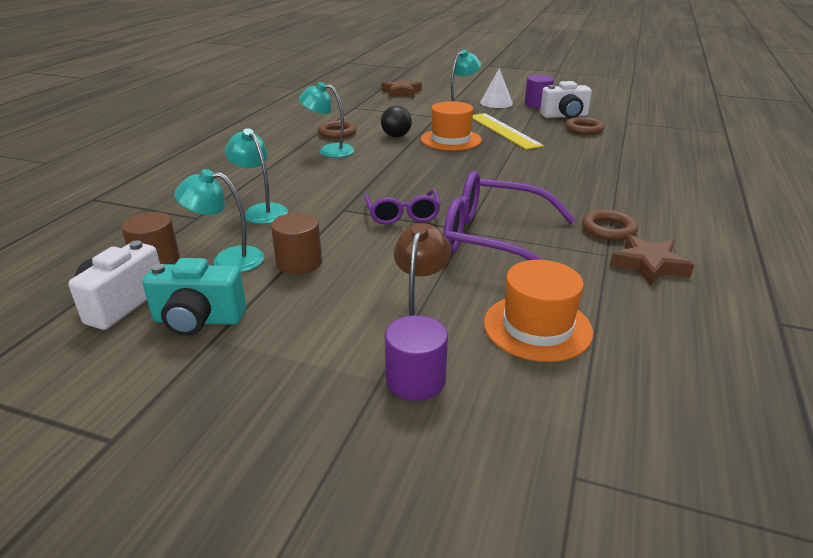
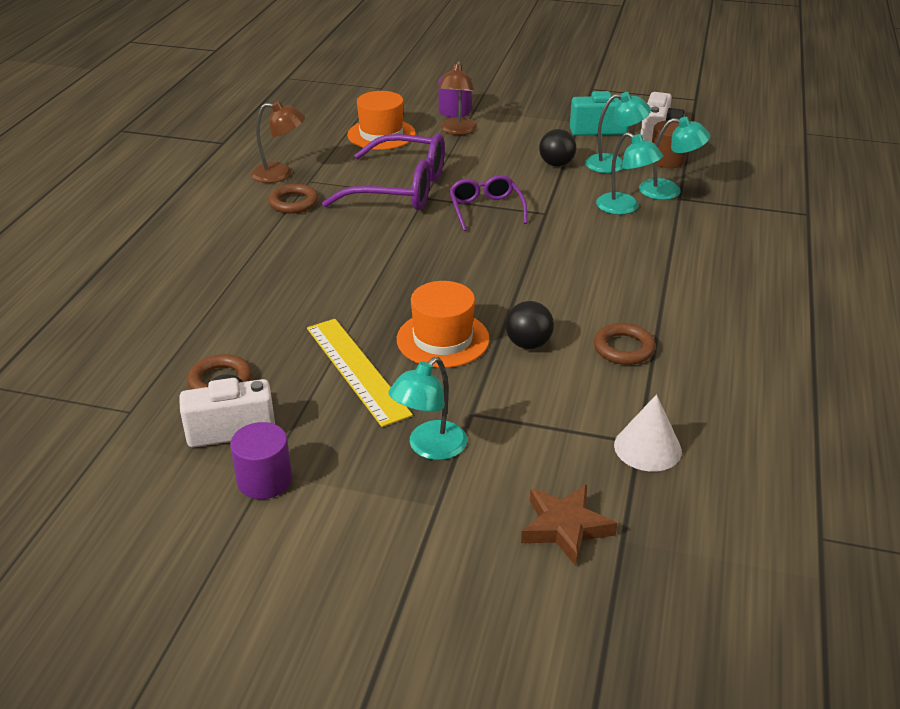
camera: 175 degrees right, 5 degrees up
brown cylinder [271,213,322,274] -> black ball [539,129,576,167]
turquoise lamp [299,82,355,158] -> turquoise lamp moved to [639,117,711,200]
white cone [480,68,513,108] -> white cone moved to [614,394,682,472]
brown star [610,235,694,286] -> brown lamp [251,101,305,183]

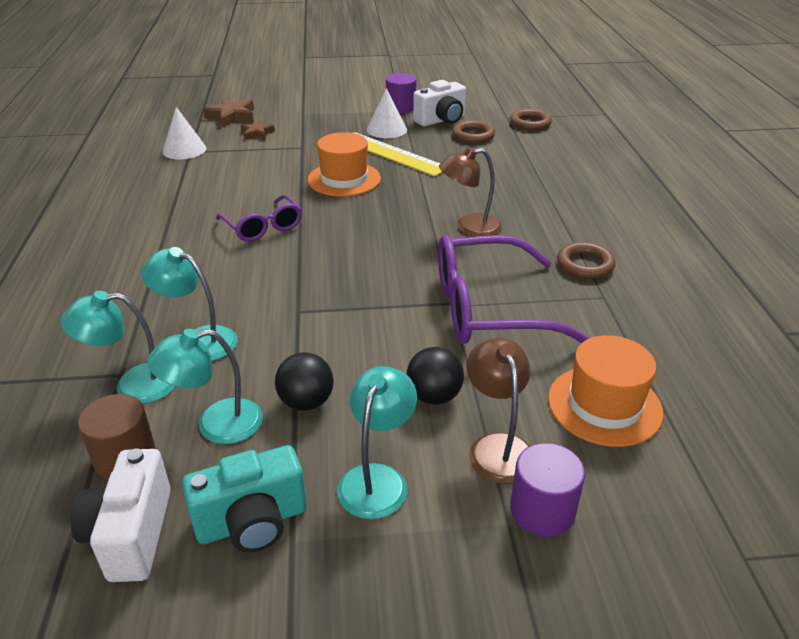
camera: 160 degrees right, 0 degrees up
brown lamp [251,101,305,183] -> brown lamp moved to [439,147,502,237]
turquoise lamp [388,357,467,460] -> turquoise lamp moved to [337,366,417,519]
purple glasses [449,175,527,231] -> purple glasses moved to [216,195,302,242]
black ball [505,301,554,349] -> black ball moved to [406,347,464,405]
brown ring [594,323,656,365] -> brown ring moved to [510,109,552,131]
none -> brown star [240,120,275,140]
none -> white cone [367,88,407,138]

